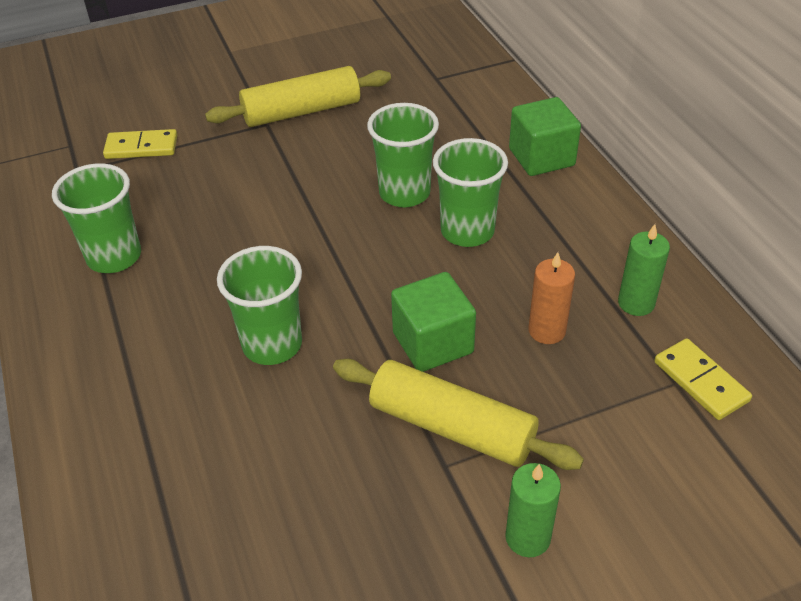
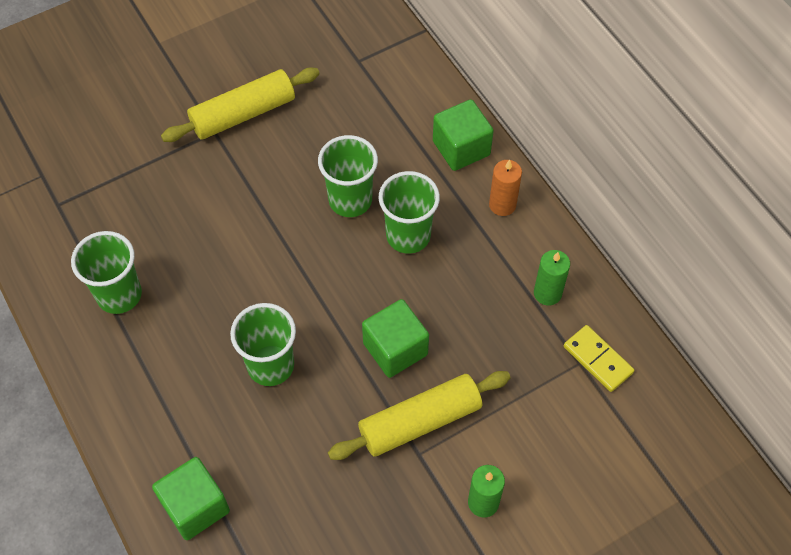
camera: 10 degrees left, 15 degrees up
yellow domino [103,129,177,159] -> none
yellow rolling pin [333,359,584,470] -> yellow rolling pin turned 45 degrees counterclockwise [328,371,511,460]
orange candle [528,252,575,344] -> orange candle moved to [489,160,522,216]
none -> green cube [152,457,230,540]

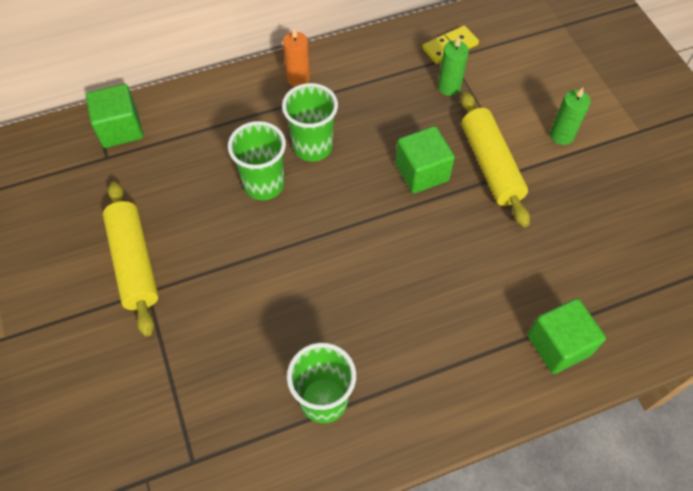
camera: 80 degrees left, 0 degrees up
green cup [230,303,296,386] -> none
green cube [433,99,494,171] -> green cube moved to [86,84,143,148]
green candle [534,250,570,305] -> green candle moved to [438,37,469,96]

